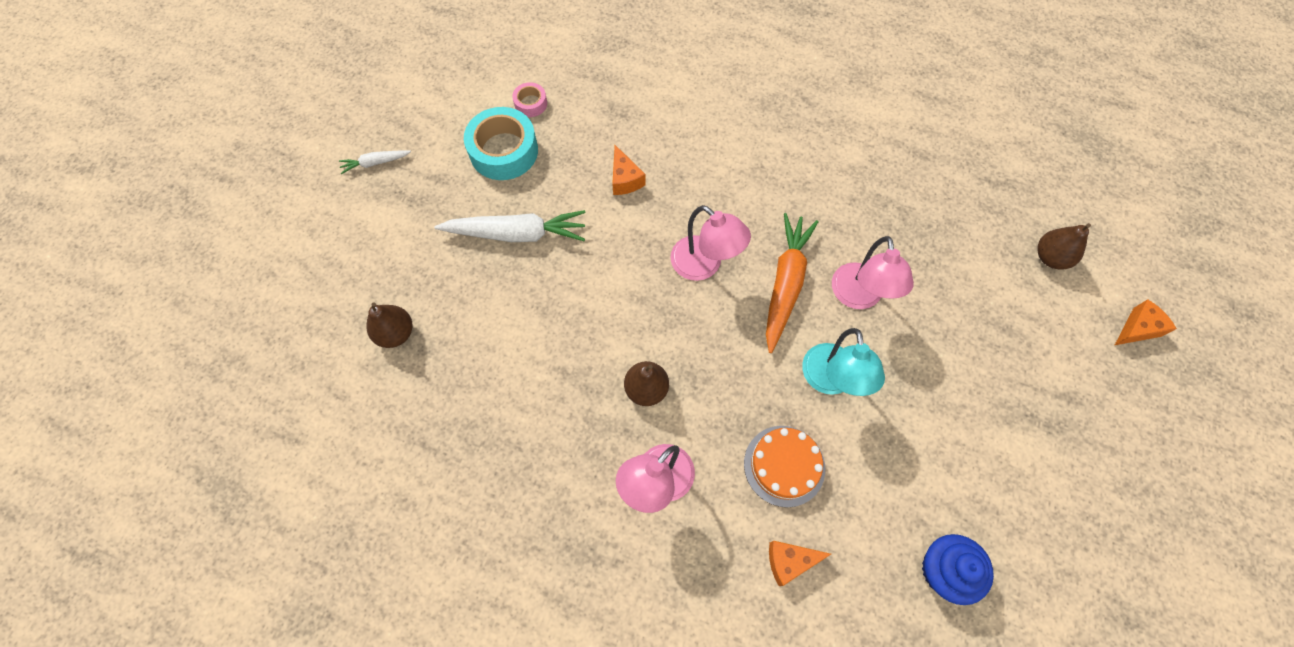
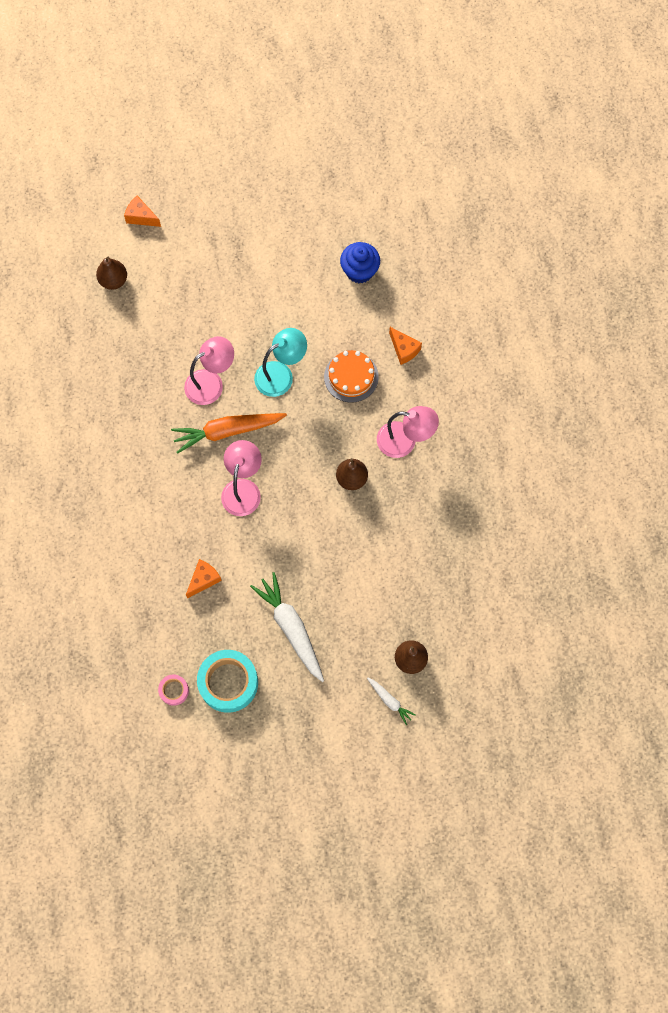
camera: 120 degrees left, 5 degrees up
white carrot [339,150,411,174] -> white carrot moved to [367,677,416,725]

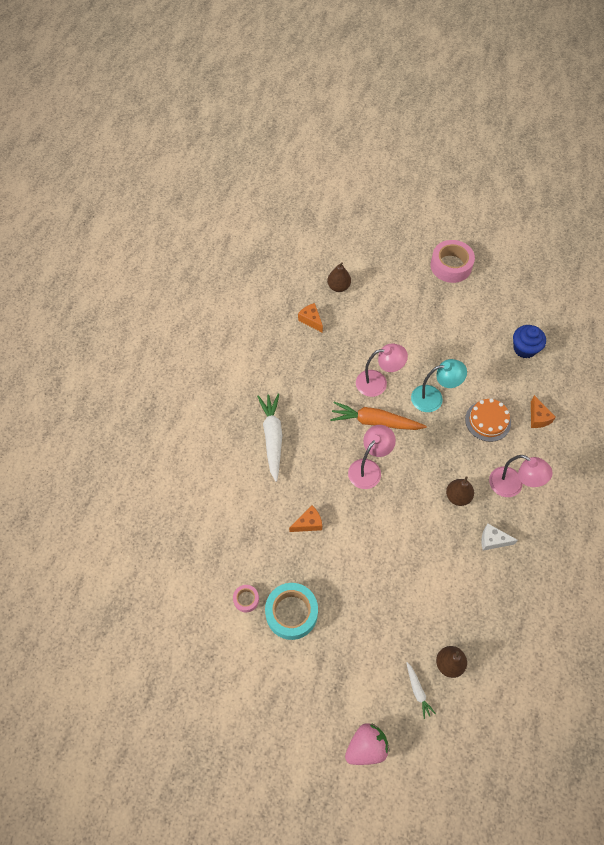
camera: 25 degrees right, 10 degrees down
orange cheese [124,196,161,227] -> orange cheese moved to [298,303,323,333]
white carrot [250,572,324,682] -> white carrot moved to [257,394,282,482]
none -> pink strawberry [345,723,389,765]
none -> pink tape [430,240,475,283]
none -> white cheese [481,524,518,551]

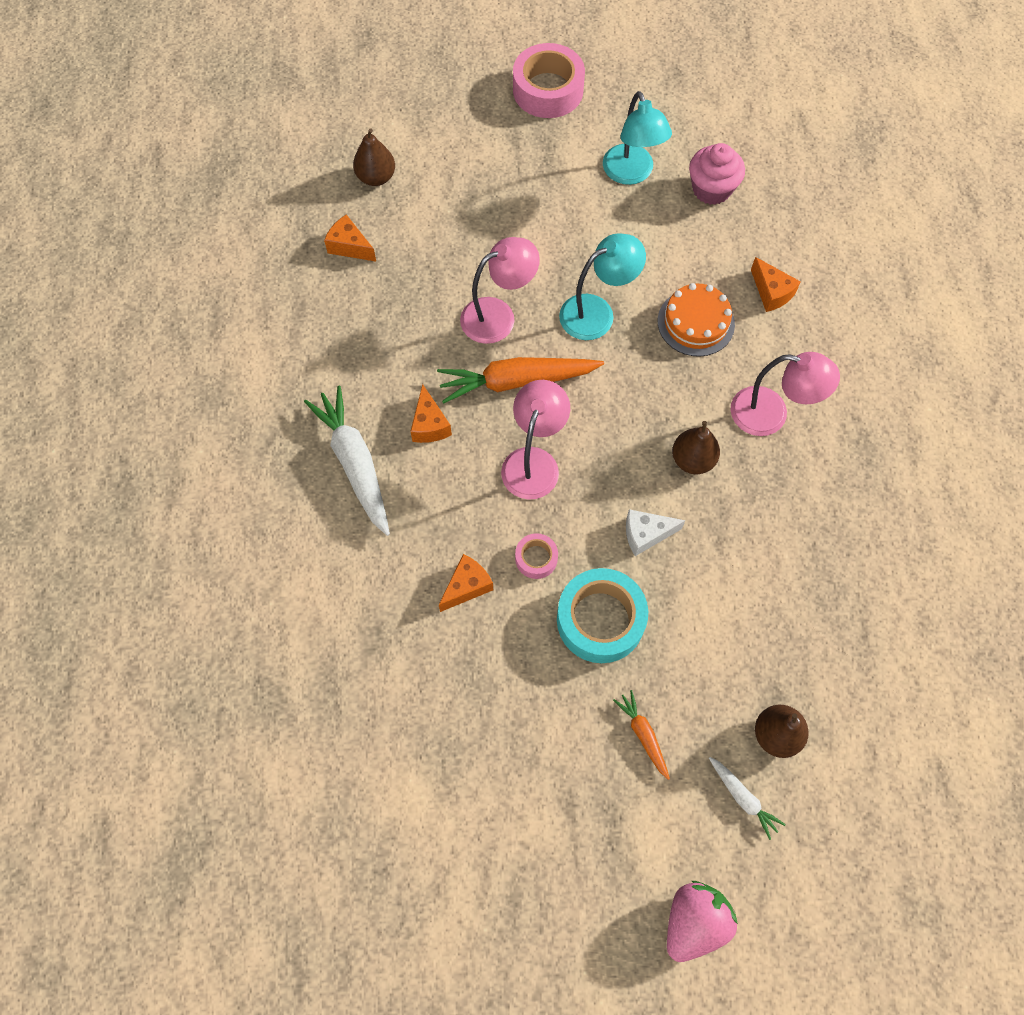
camera: 20 degrees left, 5 degrees up
pink tape [233,585,259,612] -> pink tape moved to [515,533,558,579]
turquoise tape [265,583,318,640] -> turquoise tape moved to [557,568,648,663]
white cheese [481,524,518,551] -> white cheese moved to [626,509,686,556]
blue cupcake [513,325,546,359] -> pink cupcake [689,143,745,205]
none -> orange cheese [410,384,452,443]
none -> turquoise lamp [603,91,672,185]
none -> orange carrot [613,690,670,780]

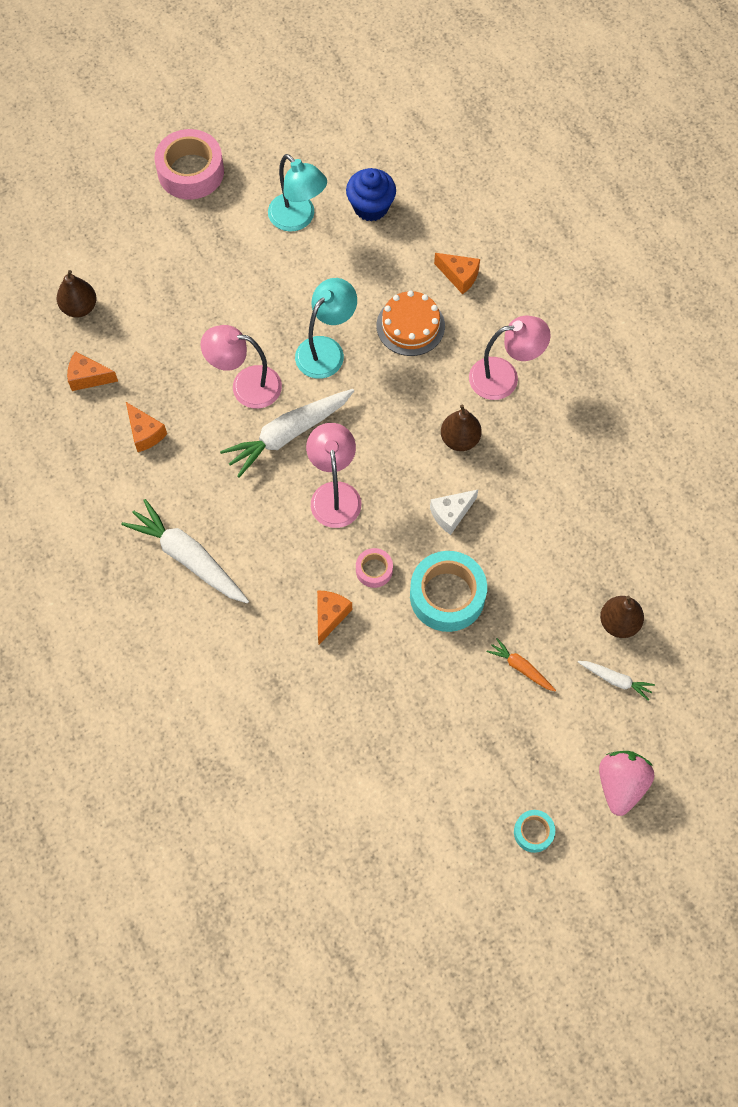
camera: 25 degrees left, 0 degrees up
orange cheese [410,384,452,443] -> orange cheese moved to [126,402,167,452]
orange carrot [437,357,604,404] -> white carrot [220,389,354,478]
pink lamp [460,237,540,344] -> pink lamp turned 120 degrees counterclockwise [201,325,282,409]
pink cupcake [689,143,745,205] -> blue cupcake [346,168,396,221]
none -> turquoise tape [514,810,555,853]

